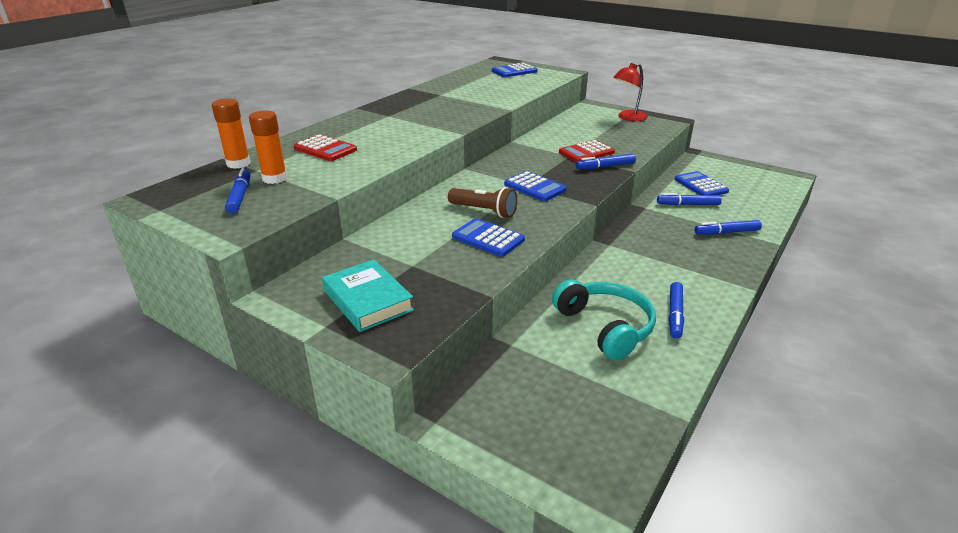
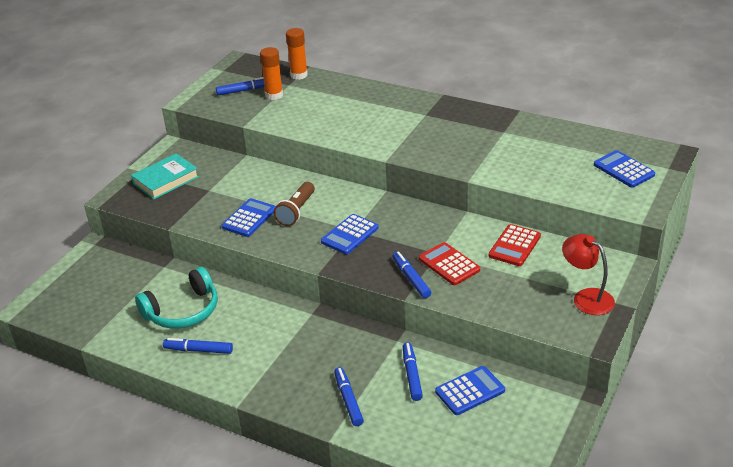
camera: 85 degrees right, 5 degrees up
red calculator [294,134,357,161] -> red calculator moved to [489,224,541,266]

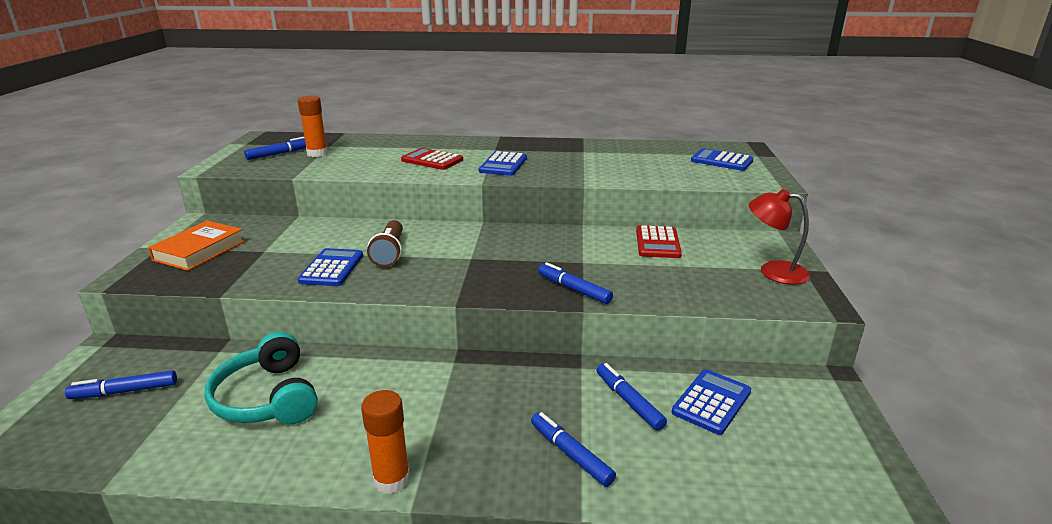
camera: 25 degrees left, 10 degrees down
turquoise book [131,154,199,199] -> orange book [148,221,245,271]
turquoise headphones [135,267,218,329] -> turquoise headphones turned 120 degrees clockwise [204,332,318,424]
blue marker [163,338,233,354] -> blue marker moved to [65,370,177,399]
orange glue stick [286,28,308,80] -> orange glue stick moved to [361,390,410,494]
blue calculator [321,214,379,254] -> blue calculator moved to [479,151,527,176]
red calculator [419,242,480,285] -> red calculator moved to [401,148,463,170]

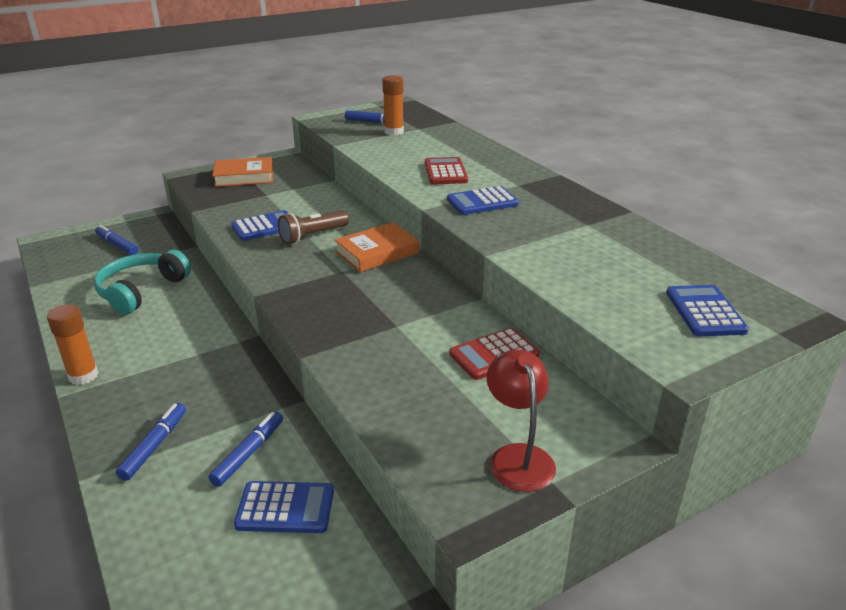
camera: 55 degrees right, 5 degrees up
blue marker [538,262,613,304] -> none
none -> orange book [334,222,419,272]

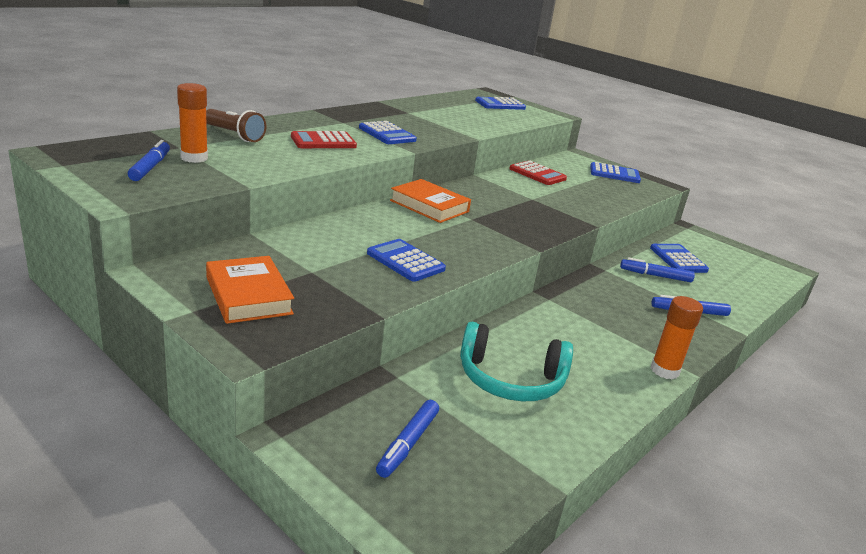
camera: 110 degrees left, 5 degrees down
brown flashlight [278,210,349,244] -> brown flashlight moved to [206,109,267,142]
red lamp [487,350,556,492] -> blue calculator [590,162,641,183]

